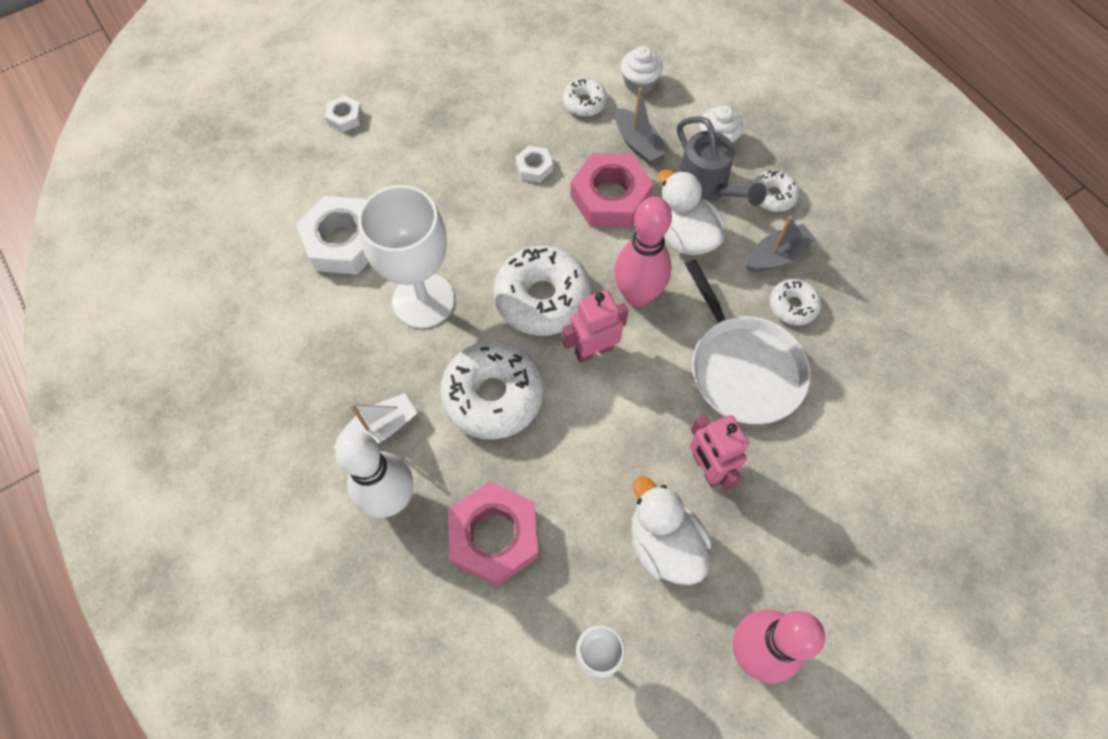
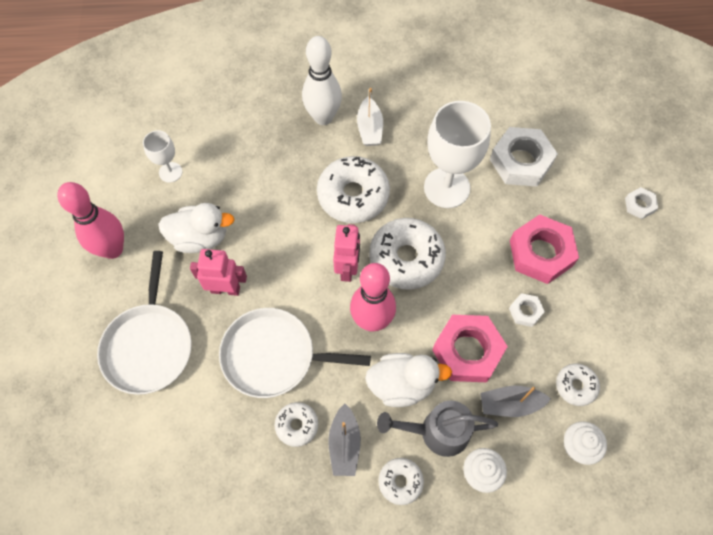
camera: 120 degrees right, 0 degrees up
pink nut [448,482,539,586] -> pink nut moved to [510,215,579,284]
none -> white pan [97,251,192,395]

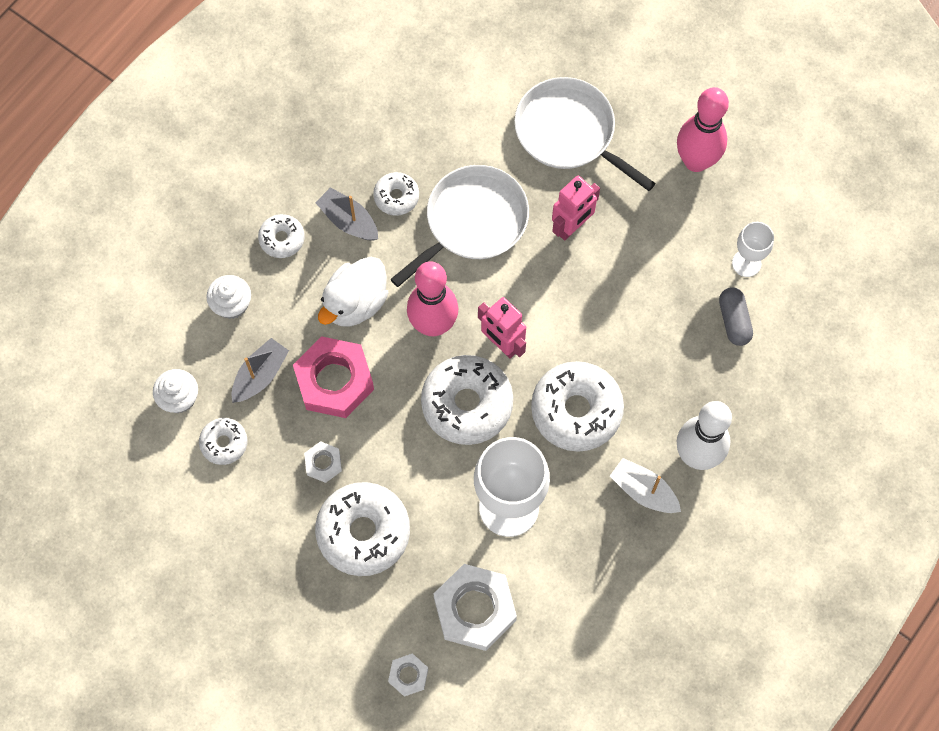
camera: 130 degrees right, 5 degrees up
white duck [158,203,235,253] -> none
grey watering can [377,401,498,457] -> none
pink nut [510,215,579,284] -> white donut [315,482,410,576]
white nut [625,187,658,219] -> white nut moved to [388,653,428,697]
none -> grey capsule [719,287,753,346]

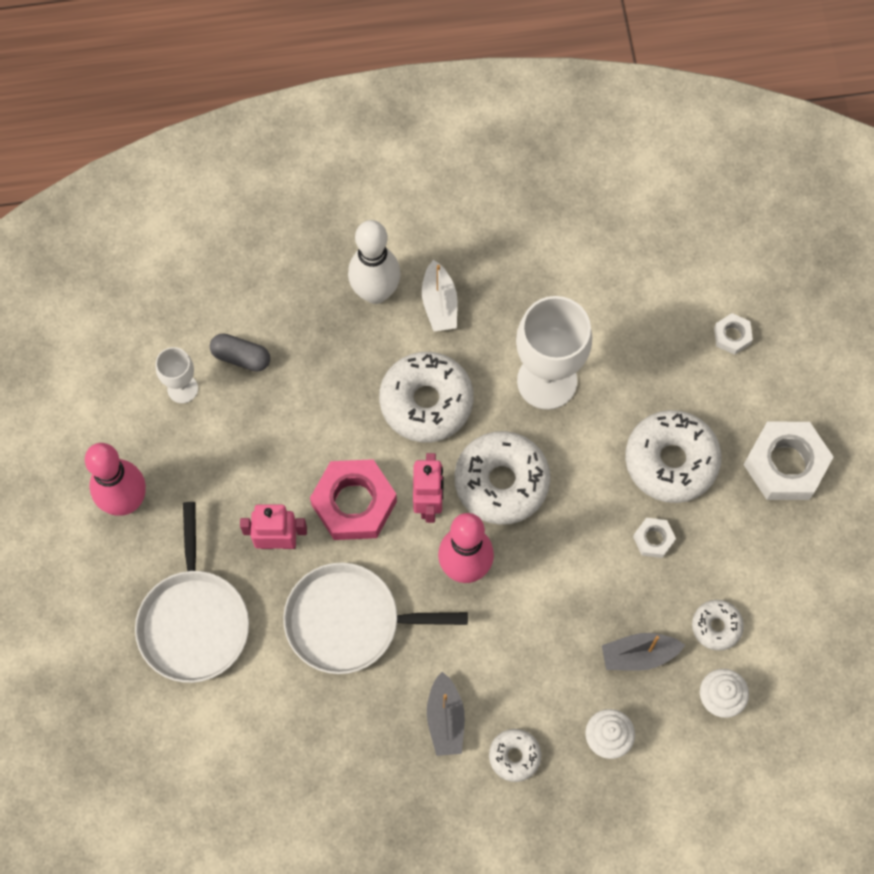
camera: 135 degrees left, 0 degrees up
pink nut [293,336,374,418] -> pink nut moved to [310,459,397,540]
white duck [318,257,389,327] -> none
white donut [373,172,419,216] -> none
white nut [434,564,517,651] -> white nut moved to [744,422,833,500]
grey capsule [719,287,753,346] -> grey capsule turned 75 degrees clockwise [210,333,270,372]

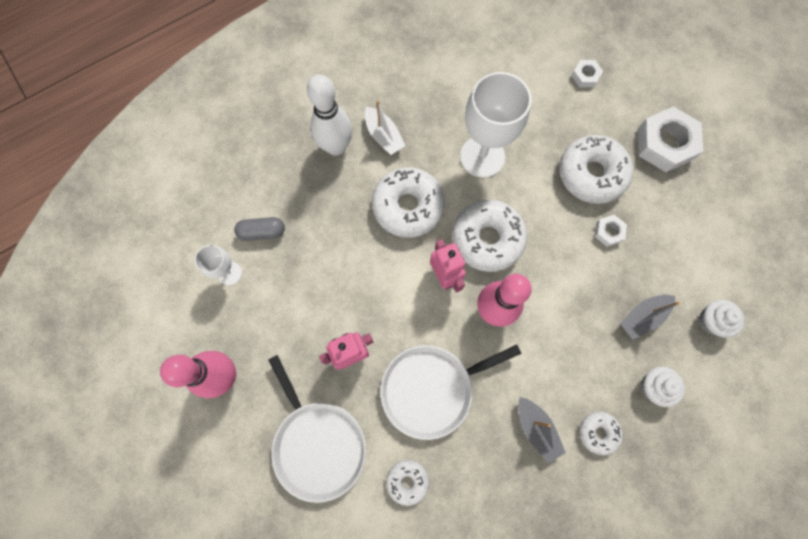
camera: 25 degrees left, 5 degrees up
pink nut [310,459,397,540] -> none
white donut [692,600,744,651] -> white donut moved to [386,460,429,506]

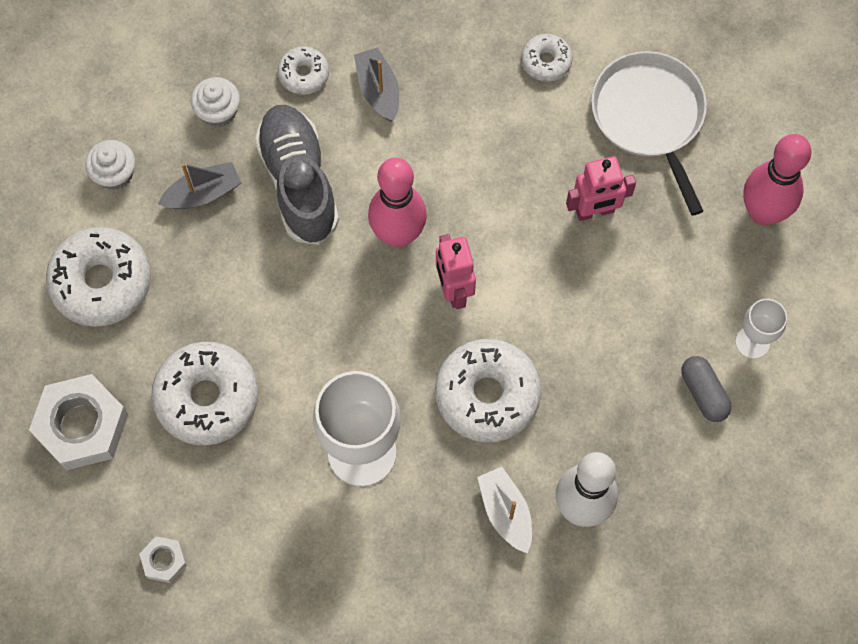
camera: 170 degrees left, 5 degrees down
grey capsule [234,217,285,241] -> grey capsule turned 60 degrees clockwise [681,356,731,422]
white pan [380,344,521,440] -> none
white donut [452,200,527,272] -> white donut moved to [46,227,151,327]
white nut [594,215,627,247] -> none
none -> grey shoe [255,105,339,245]

